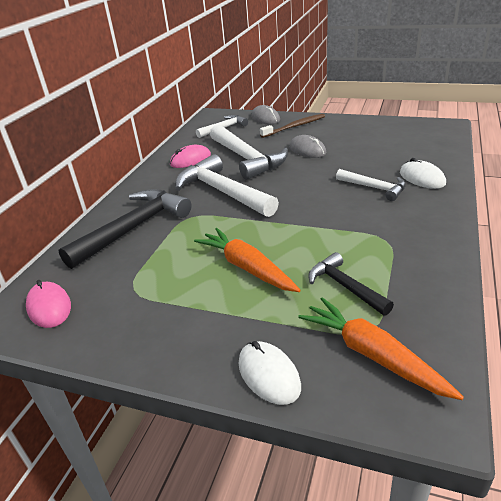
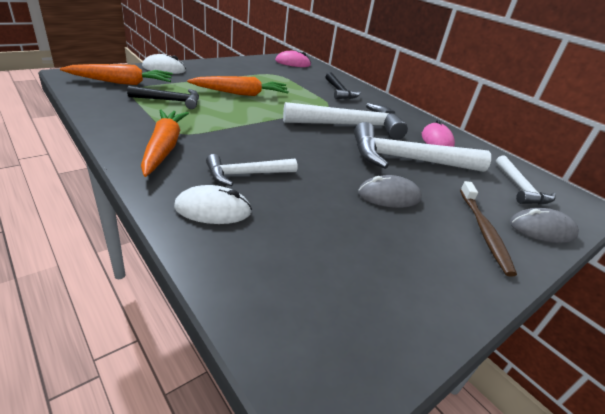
camera: 115 degrees right, 0 degrees up
black hammer [59,189,192,269] -> black hammer [325,72,361,99], size x0.56
none -> orange carrot [141,110,189,177]

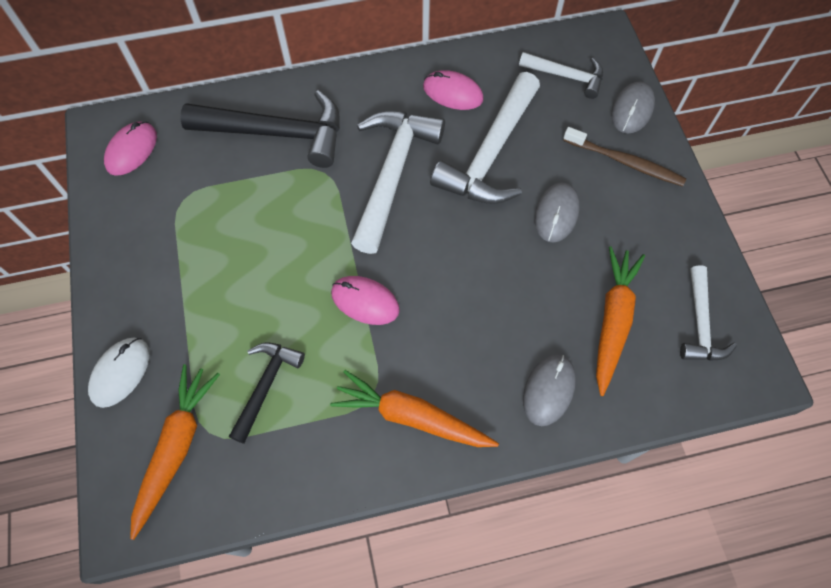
camera: 60 degrees left, 30 degrees up
white mouse [174,185,252,224] -> grey mouse [523,354,576,426]
orange carrot [187,76,289,96] -> orange carrot moved to [596,247,645,396]
white hammer [206,154,297,186] -> white hammer moved to [680,265,737,361]
black hammer [325,72,361,99] -> black hammer [181,90,340,168], size x1.77
none -> pink mouse [331,276,400,325]

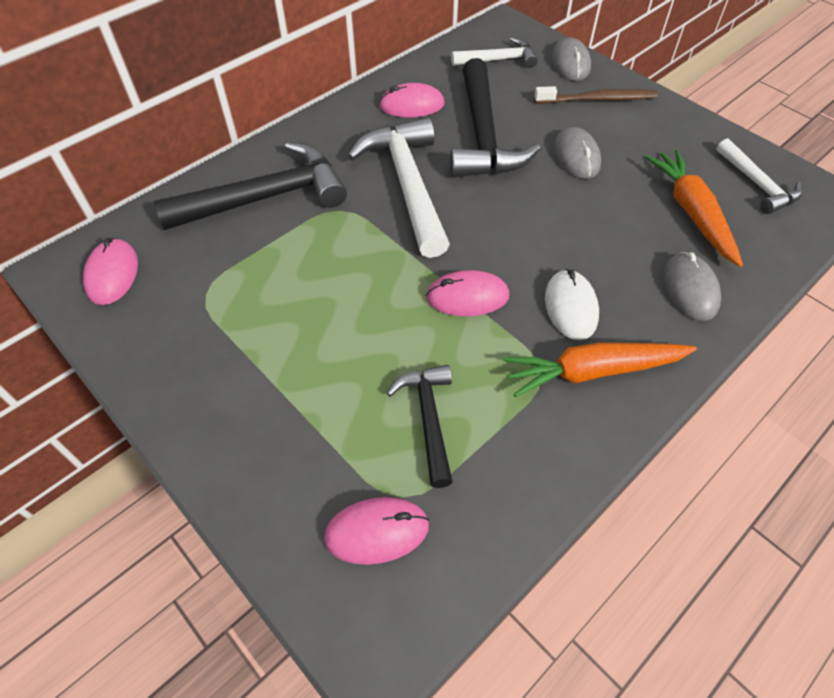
camera: 30 degrees left, 10 degrees down
white mouse [88,338,150,408] -> white mouse moved to [545,269,599,340]
orange carrot [130,364,220,540] -> pink mouse [324,497,429,565]
white hammer [430,72,540,204] -> black hammer [450,58,541,178]

